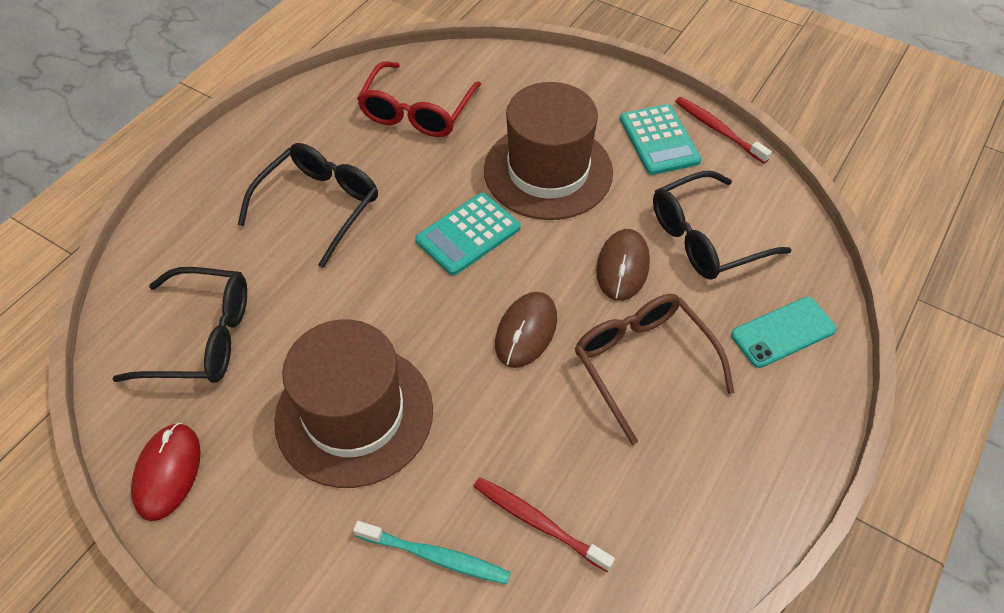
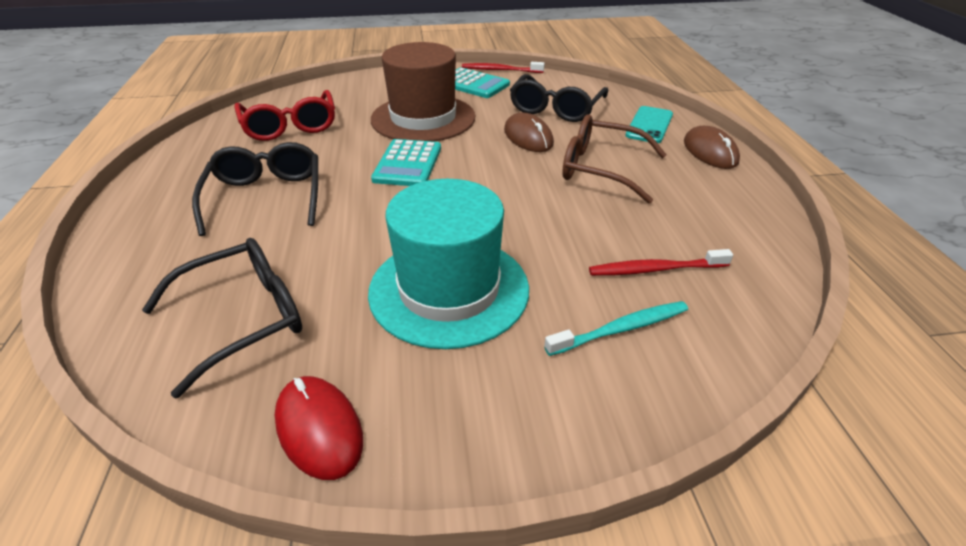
camera: 40 degrees left, 15 degrees down
brown hat [274,319,433,488] -> turquoise hat [368,179,529,349]
brown mouse [495,292,557,368] -> brown mouse moved to [684,126,740,169]

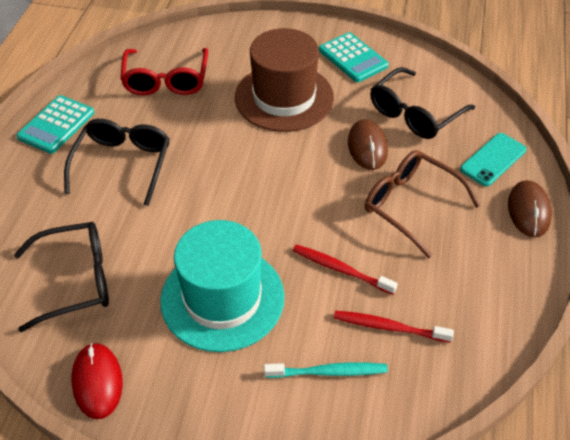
camera: 20 degrees right, 10 degrees up
turquoise calculator [371,139,441,186] -> turquoise calculator moved to [16,95,94,154]
red toothbrush [462,62,545,73] -> red toothbrush moved to [293,244,398,295]

